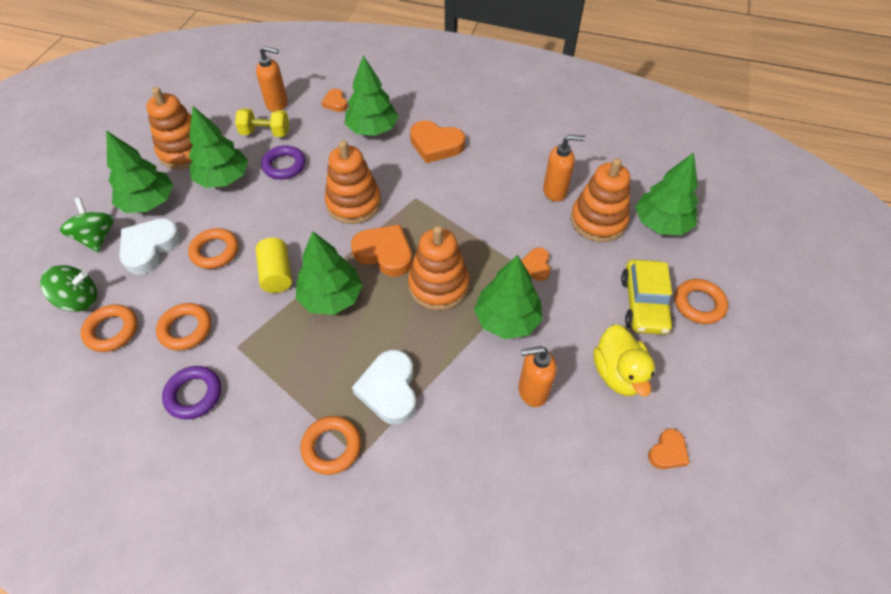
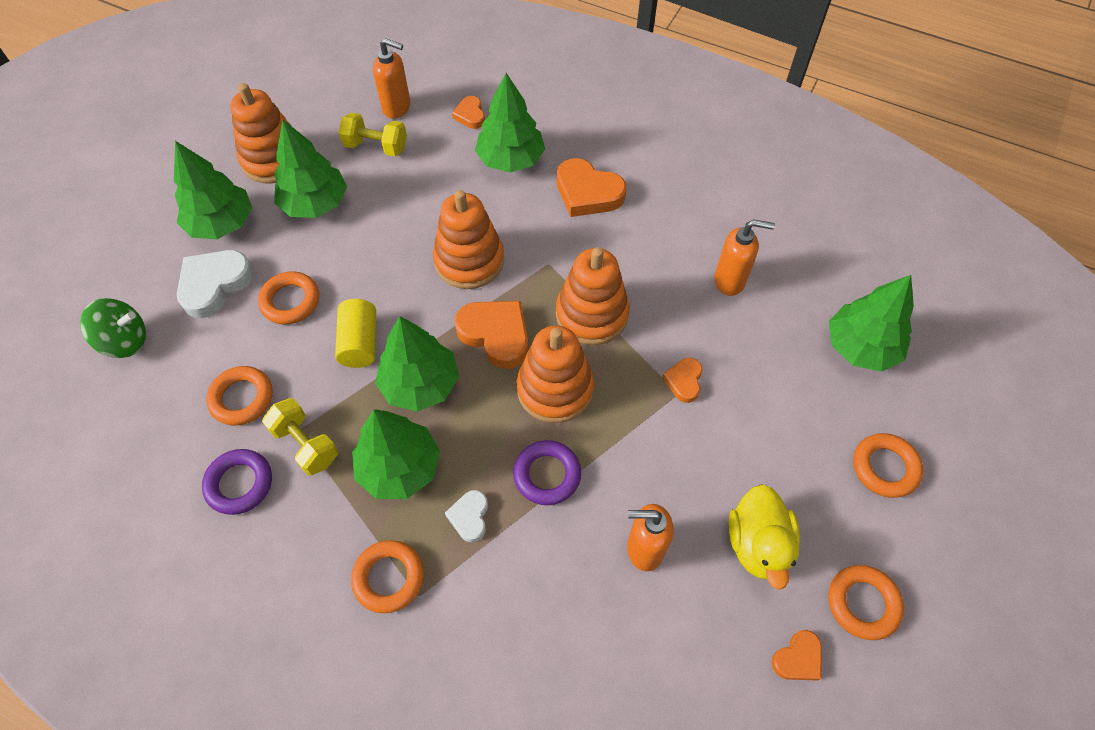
camera: 10 degrees right, 5 degrees up
green spinning top [60,198,114,252] -> none
orange ring [81,304,138,352] -> orange ring moved to [828,565,904,640]
purple ring [261,145,306,180] -> purple ring moved to [513,440,581,505]
white heart [352,350,416,425] -> white heart [445,490,488,542], size x0.55
green tree [474,255,543,339] -> green tree moved to [352,409,440,499]
orange stacking toy [571,158,630,242] -> orange stacking toy moved to [556,247,629,345]
yellow car [621,259,674,335] -> none
none -> yellow dumbbell [262,398,338,476]

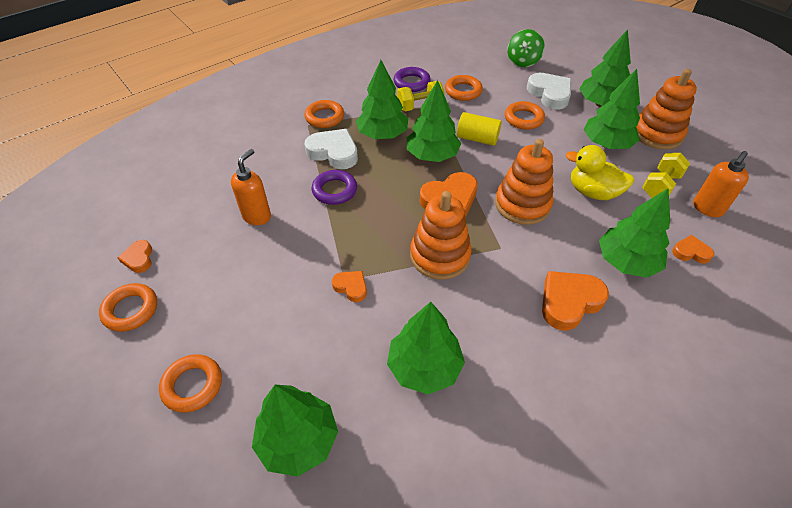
camera: 115 degrees right, 10 degrees down
white heart [445,490,488,542] -> white heart [305,129,358,169], size x1.81
orange stacking toy [517,325,594,423] -> none
orange soap dispenser [714,219,775,296] -> green tree [387,302,465,394]
yellow duck [728,484,800,590] -> yellow duck moved to [566,145,634,200]

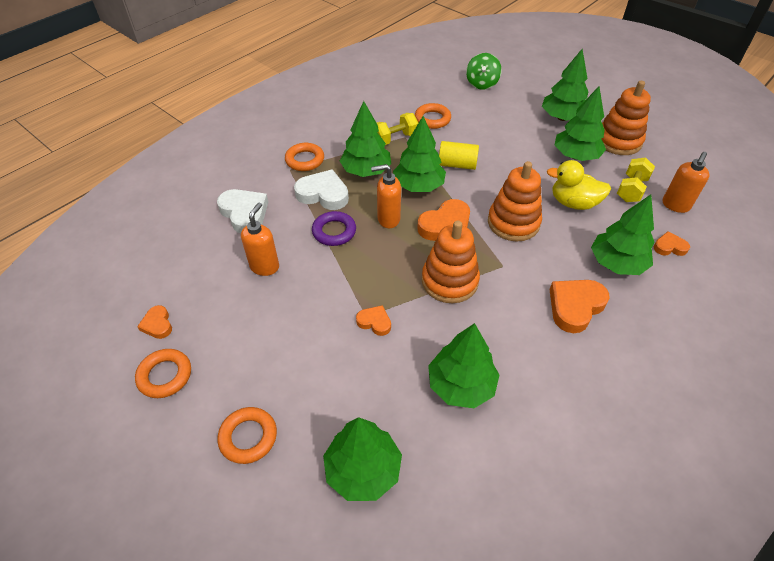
camera: 10 degrees left, 0 degrees up
purple ring [393,67,431,92] -> none
orange ring [505,101,545,130] -> none
white heart [527,73,571,110] -> white heart moved to [217,189,268,233]
none -> orange soap dispenser [371,164,401,228]

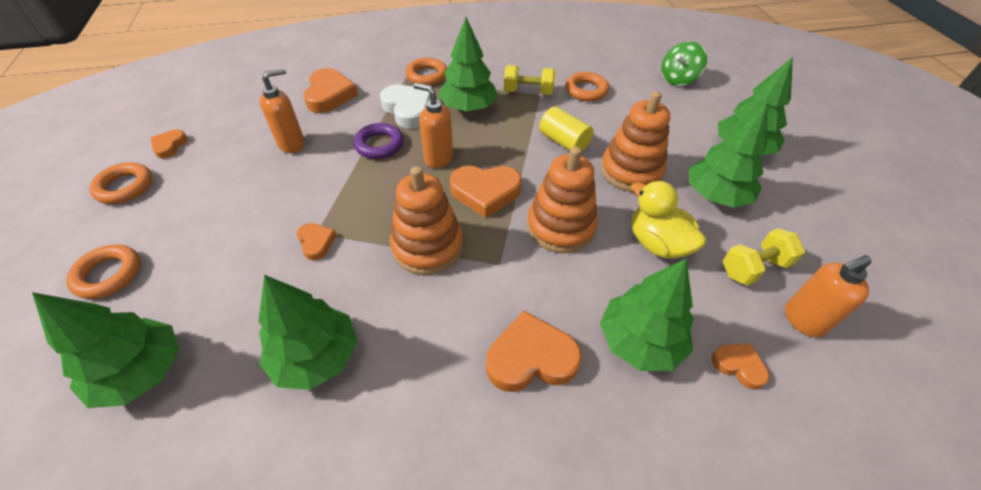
camera: 35 degrees right, 0 degrees up
white heart [217,189,268,233] -> orange heart [303,68,358,113]
green tree [393,116,446,192] -> none
orange stacking toy [601,81,651,155] -> orange stacking toy moved to [601,91,670,192]

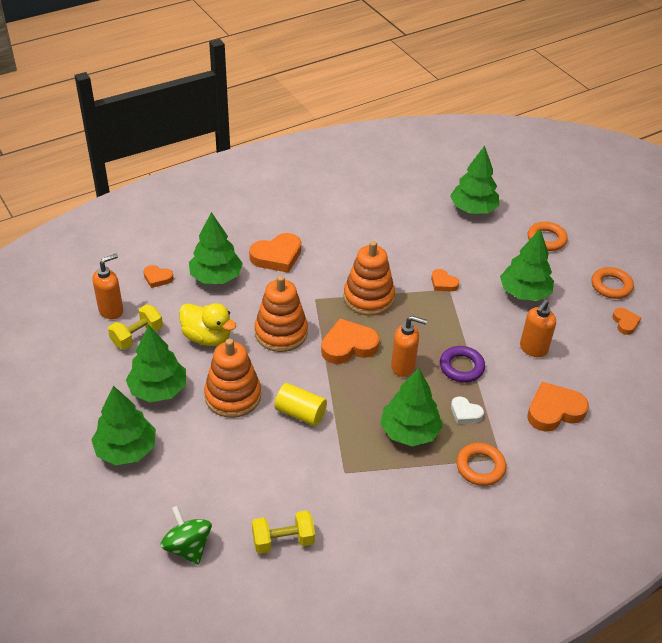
camera: 160 degrees right, 5 degrees down
green tree [258,275,357,390] -> green tree moved to [500,229,554,301]
orange heart [303,68,358,113] -> orange heart turned 90 degrees clockwise [527,382,589,432]
white heart [380,85,430,129] -> white heart [451,396,484,424], size x0.55
yellow dumbbell [504,65,555,95] -> yellow dumbbell moved to [252,510,315,554]
orange ring [565,72,609,101] -> none
green spinning top [661,41,707,86] -> green spinning top turned 60 degrees counterclockwise [160,506,212,565]

